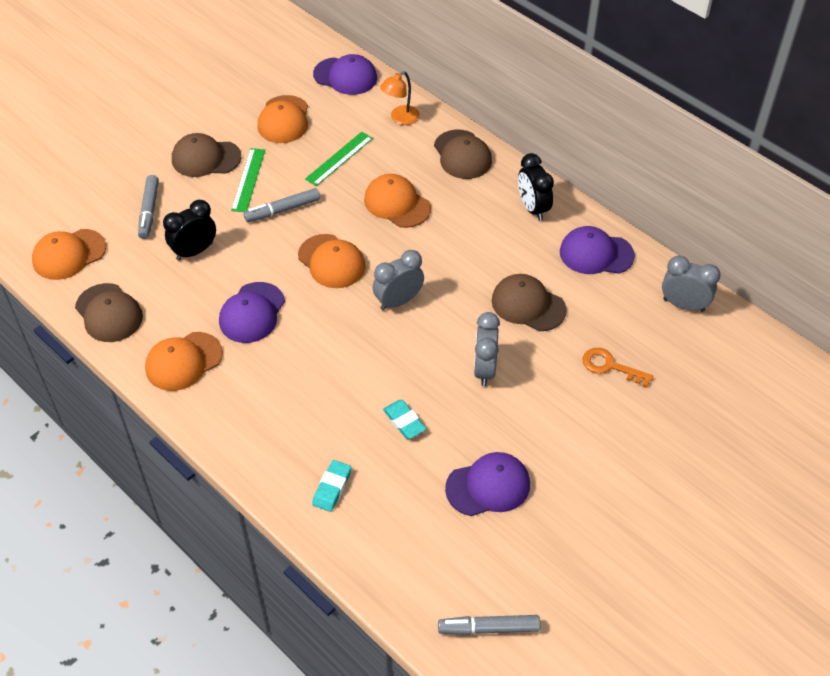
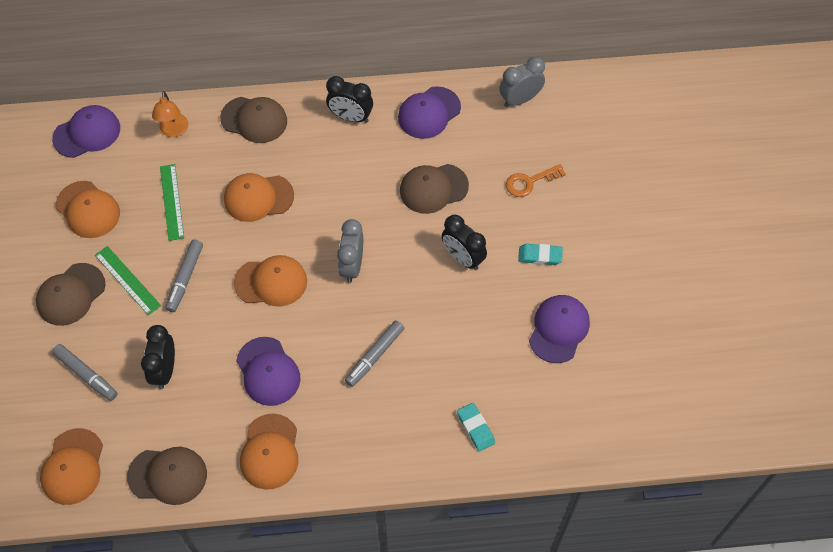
camera: 50 degrees left, 10 degrees up
turquoise eraser [383,400,426,439] -> turquoise eraser moved to [518,244,563,265]
grey marker [438,615,540,635] -> grey marker moved to [345,320,404,387]
grey clock [474,312,500,386] -> black clock [442,215,487,270]

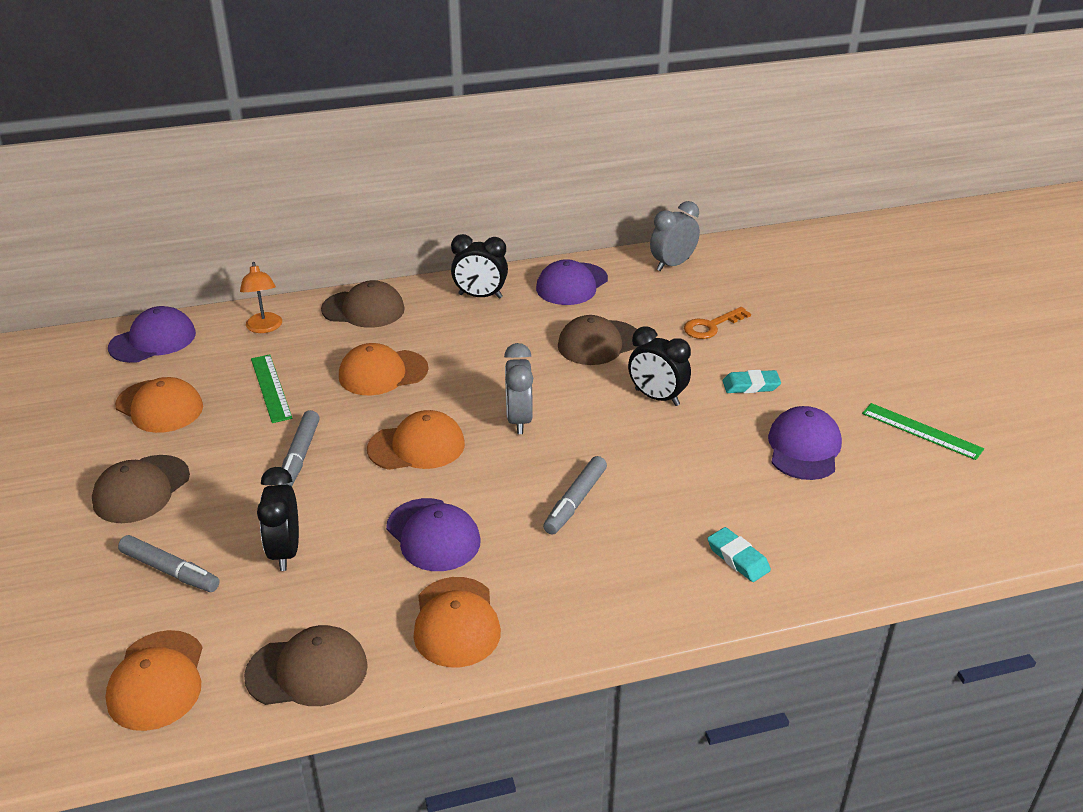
camera: 10 degrees left, 25 degrees down
green ruler [95,246,161,315] -> green ruler moved to [862,403,984,460]

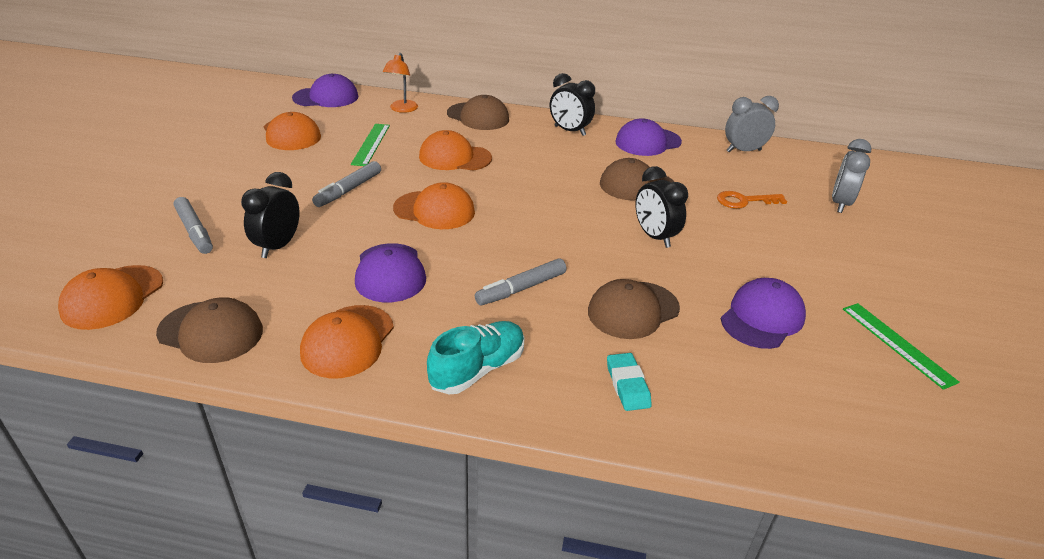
camera: 25 degrees right, 0 degrees up
brown cap [92,455,190,523] -> brown cap moved to [588,279,680,339]
grey clock [504,343,533,434] -> grey clock moved to [832,139,872,213]
turquoise eraser [723,370,781,393] -> none
none -> turquoise shoe [427,321,525,394]

